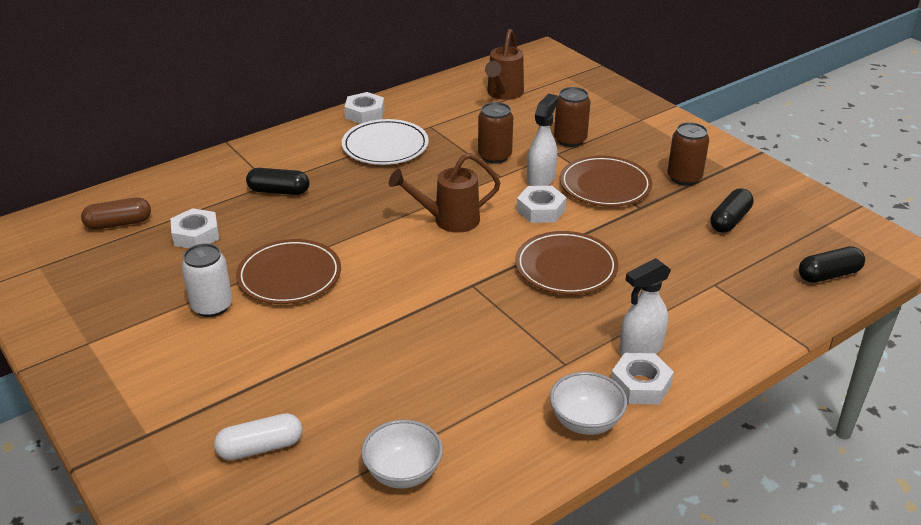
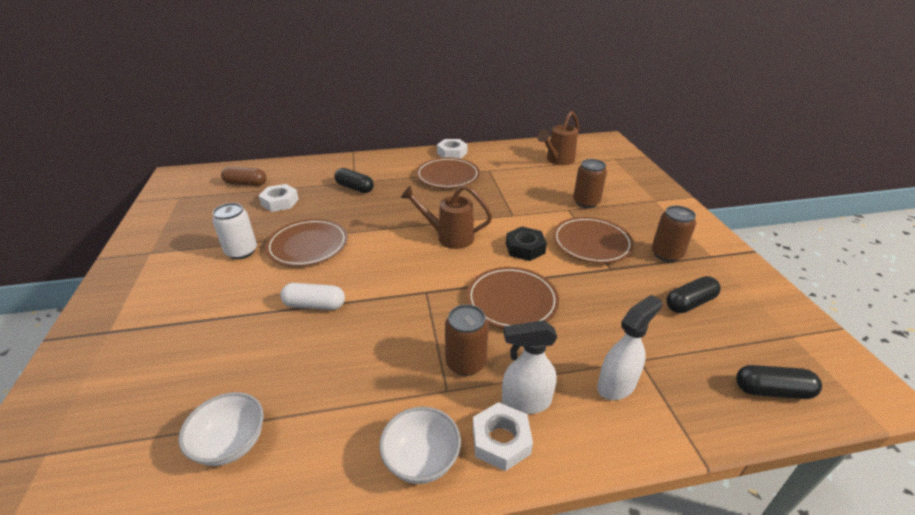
camera: 25 degrees right, 0 degrees up
white capsule [214,413,302,460] -> white capsule moved to [280,283,345,310]
white plate [342,119,429,165] -> brown plate [416,157,480,188]
brown can [478,102,513,164] -> brown can moved to [445,304,489,376]
white nut [517,186,566,223] -> black nut [506,227,547,261]
white spray bottle [527,94,558,186] -> white spray bottle moved to [597,295,663,400]

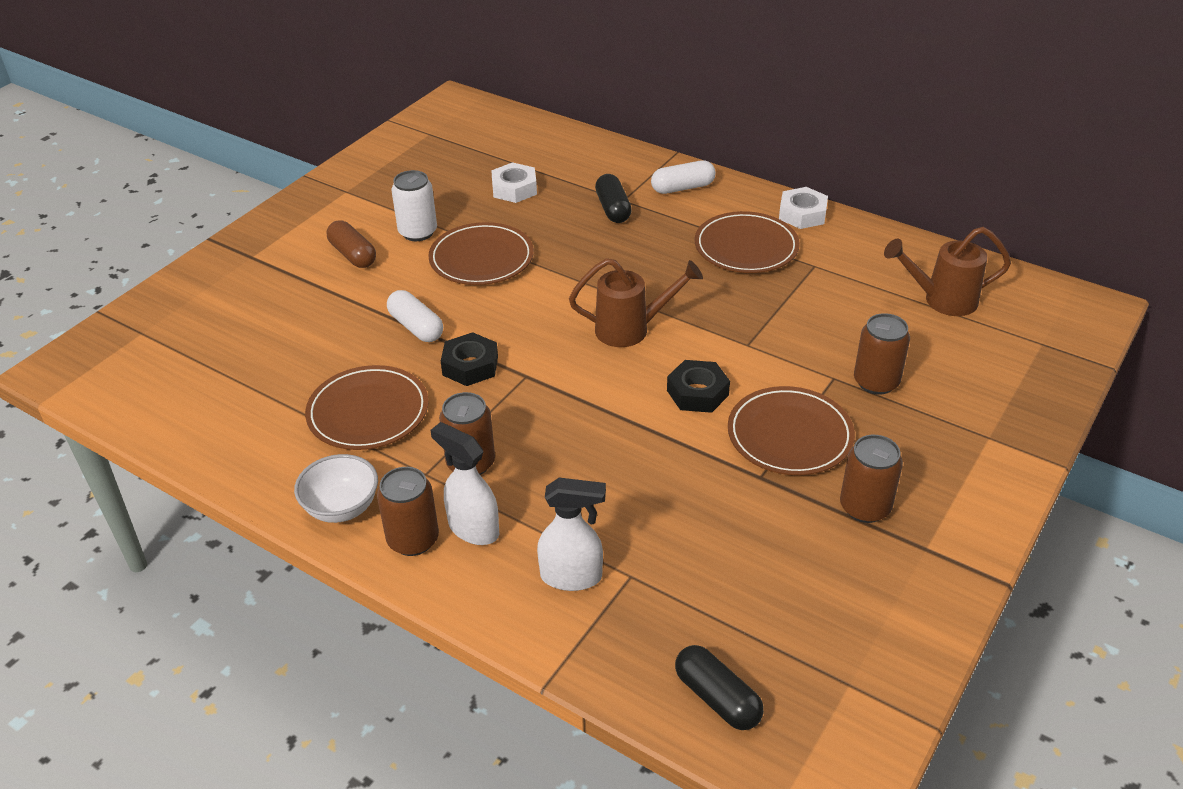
camera: 45 degrees right, 5 degrees up
white bowl [178,392,264,466] -> none
brown capsule [221,167,267,186] -> brown capsule moved to [327,220,376,268]
brown watering can [400,185,492,249] -> brown watering can turned 120 degrees clockwise [569,258,703,347]
brown plate [467,267,559,329] -> brown plate moved to [305,365,429,450]
white nut [473,402,533,471] -> brown can [377,467,439,556]
black capsule [666,276,721,313] -> none
none -> black nut [441,332,498,386]
none -> white capsule [651,160,716,194]

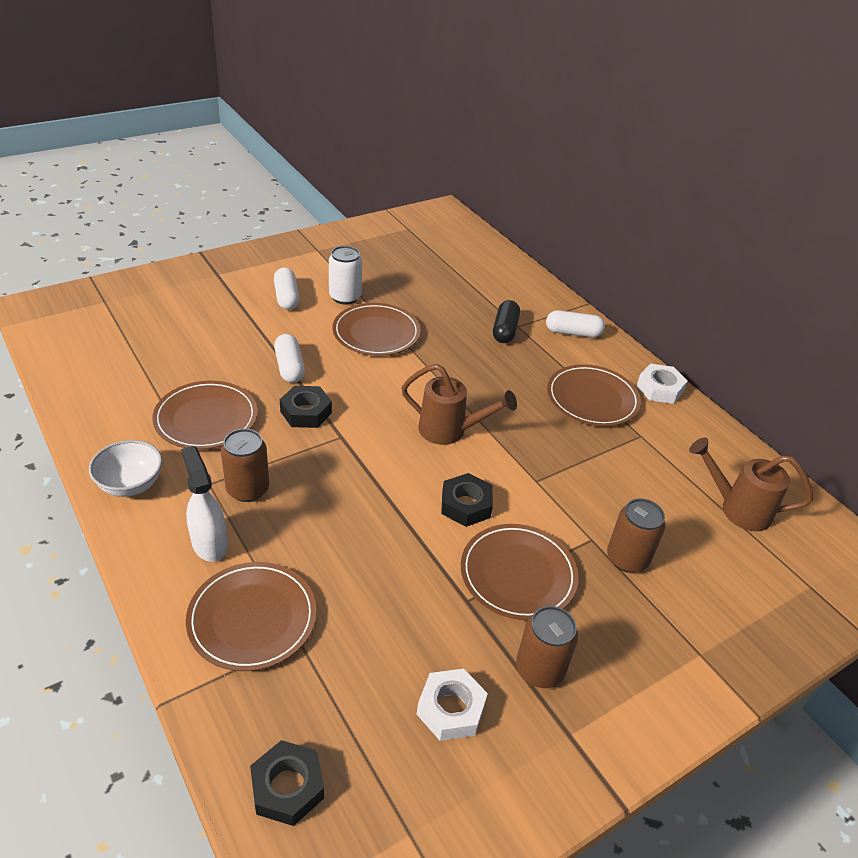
camera: 20 degrees right, 0 degrees up
brown capsule [327,220,376,268] -> white capsule [274,267,300,310]
brown can [377,467,439,556] -> none
white nut [491,162,537,203] -> white nut moved to [417,669,488,741]
white spray bottle [537,478,606,591] -> brown plate [186,562,317,671]
black capsule [675,645,764,730] -> black nut [250,740,324,826]

